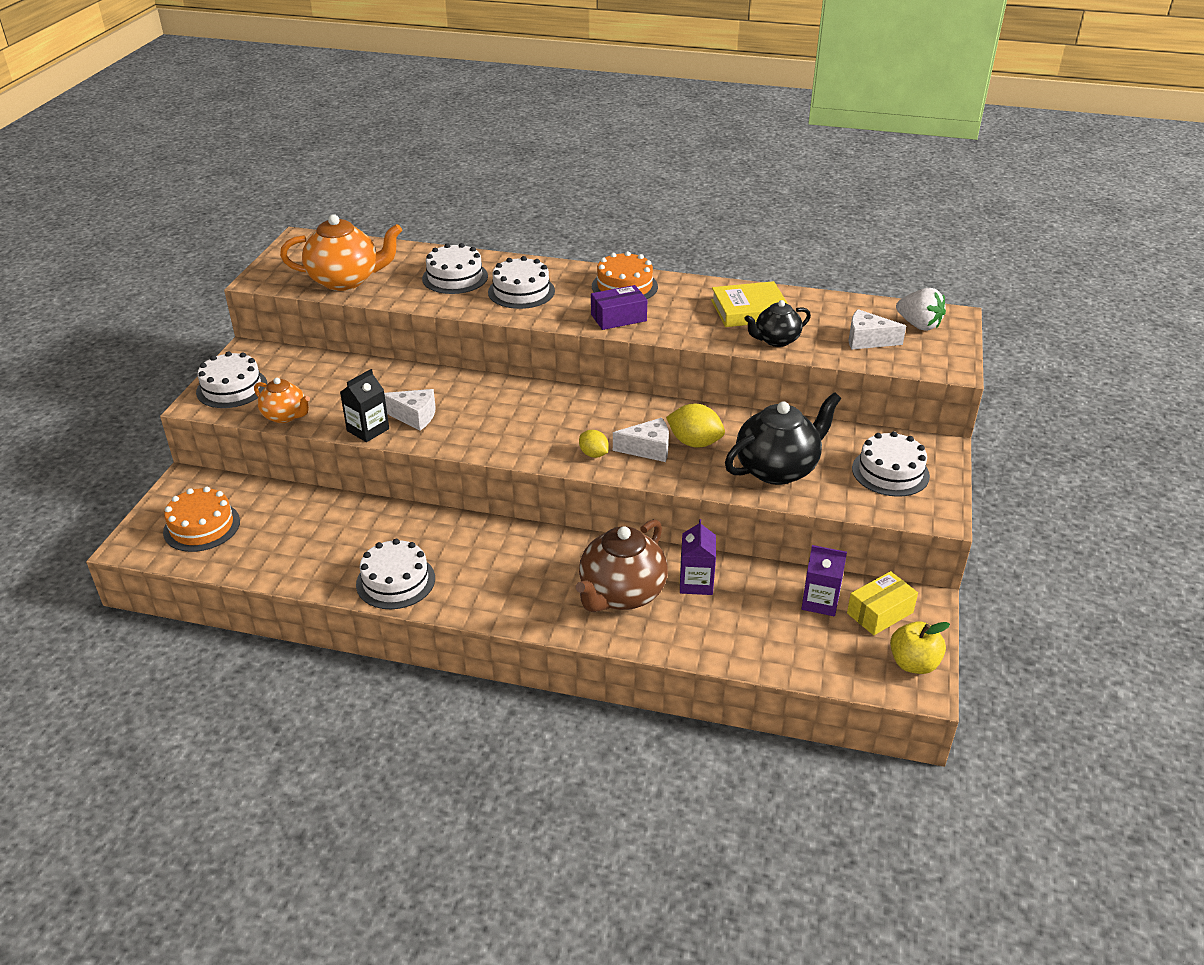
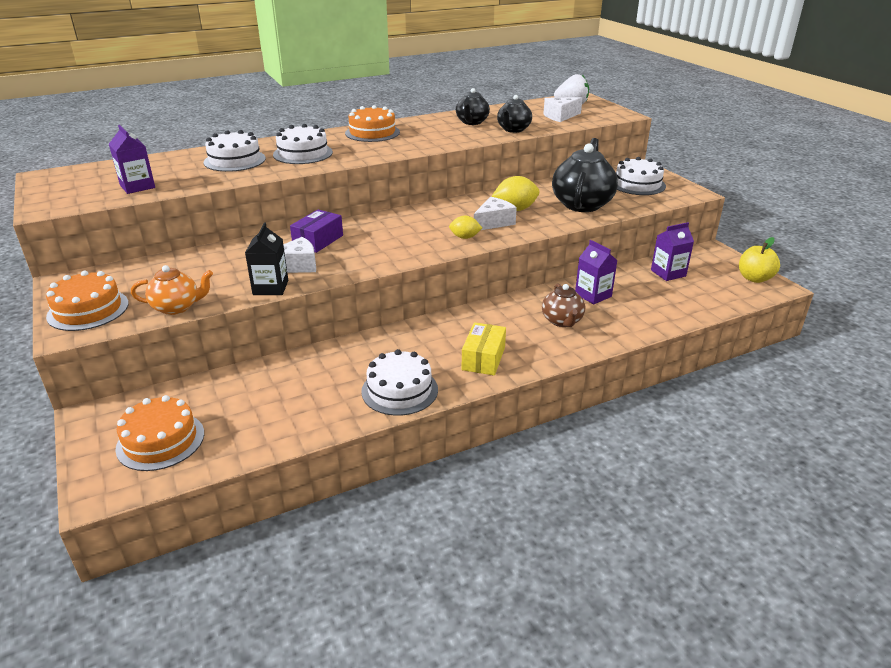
camera: 40 degrees left, 5 degrees down
white cake [196,351,267,408] -> orange cake [46,271,129,331]
orange teapot [280,214,402,291] -> purple carton [109,125,155,194]
brown teapot [576,519,668,612] -> brown teapot [542,284,585,327], size x0.58
purple box [591,285,647,330] -> purple box moved to [290,210,343,253]
yellow book [711,281,788,327] -> black teapot [456,88,490,125]
yellow box [847,571,918,635] -> yellow box moved to [462,322,506,376]

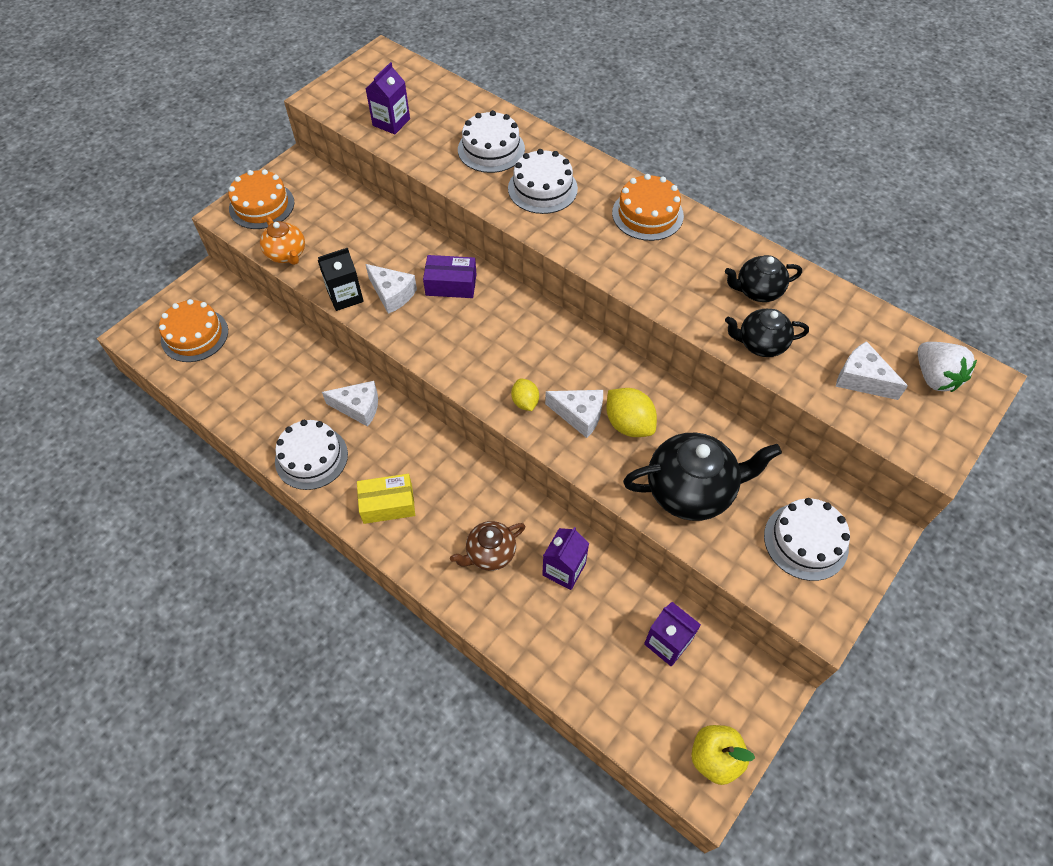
camera: 65 degrees right, 25 degrees up
none -> white cheese [322,381,378,427]

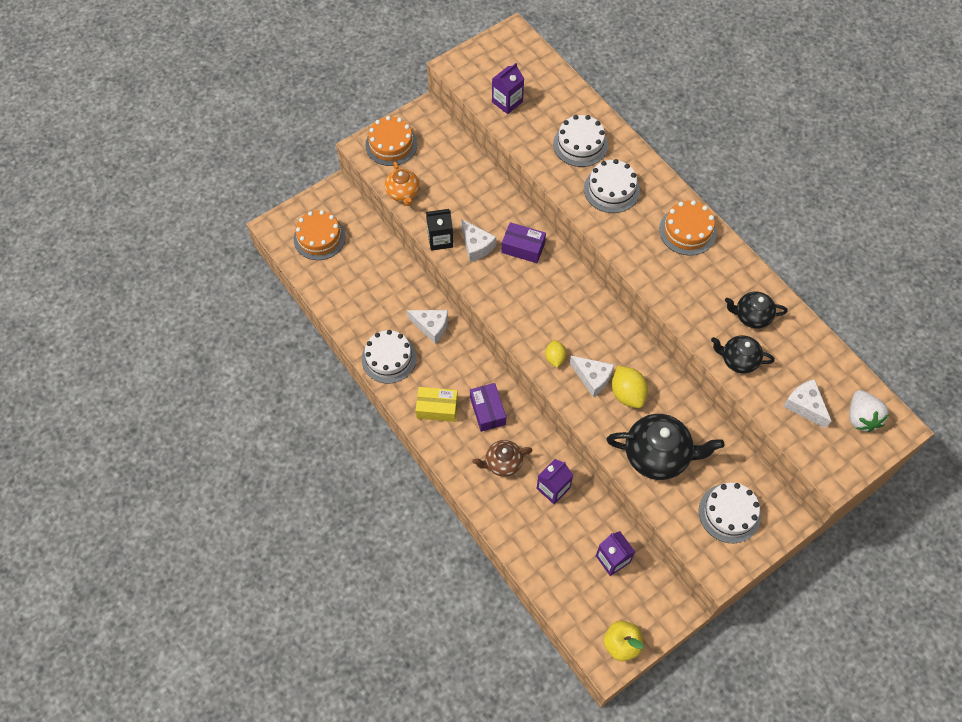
camera: 15 degrees right, 5 degrees up
none -> purple box [470,383,506,432]

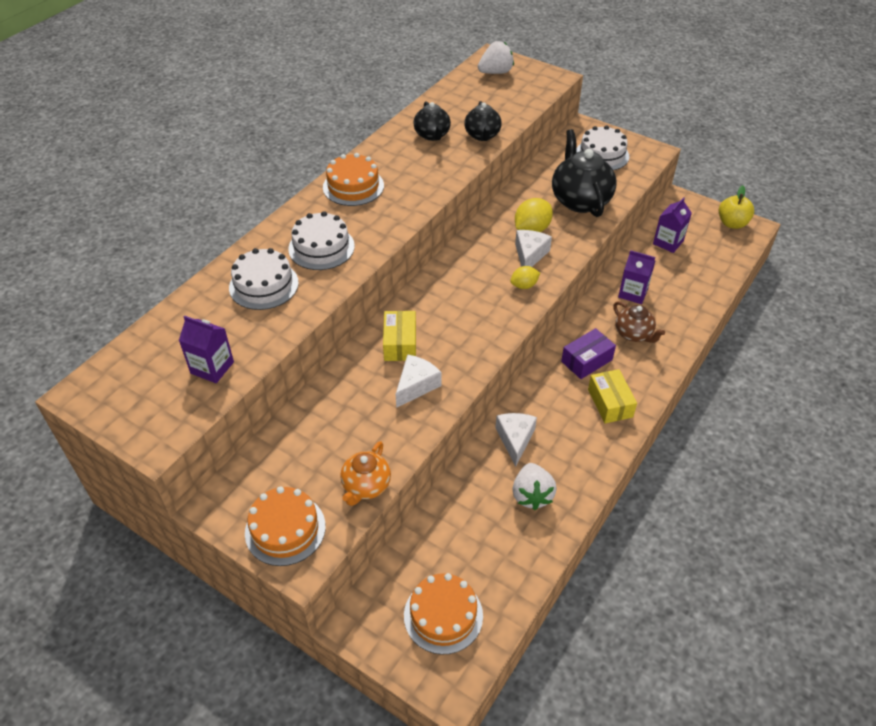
camera: 110 degrees left, 15 degrees down
white cake [362,330,417,384] -> none
orange teapot [385,161,419,206] -> orange teapot turned 150 degrees clockwise [340,441,391,506]
black carton [426,209,453,251] -> none
purple box [501,222,546,263] -> yellow box [383,311,416,361]
white cheese [783,379,831,428] -> none
none -> white strawberry [512,463,557,510]

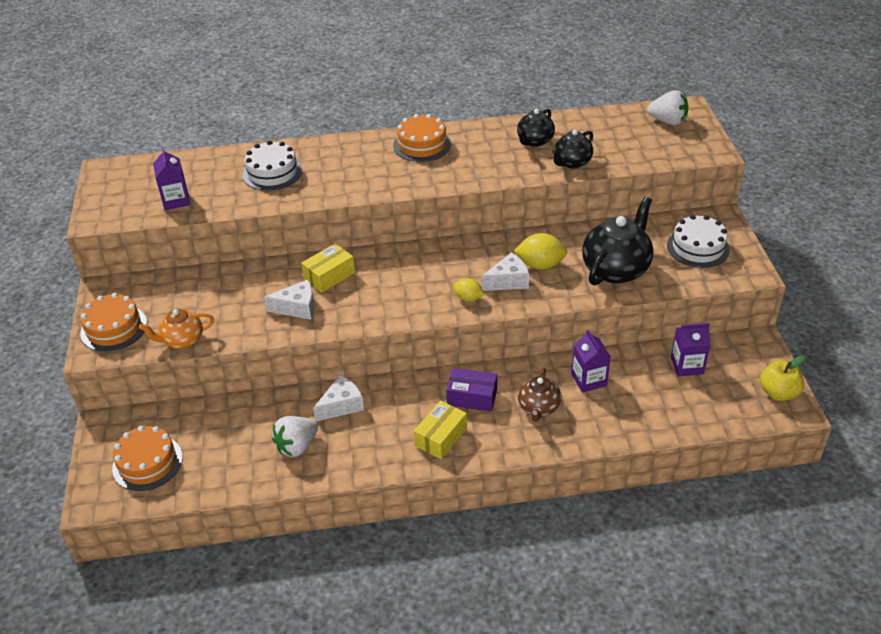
camera: 50 degrees right, 5 degrees down
white cake [288,211,355,270] -> none

